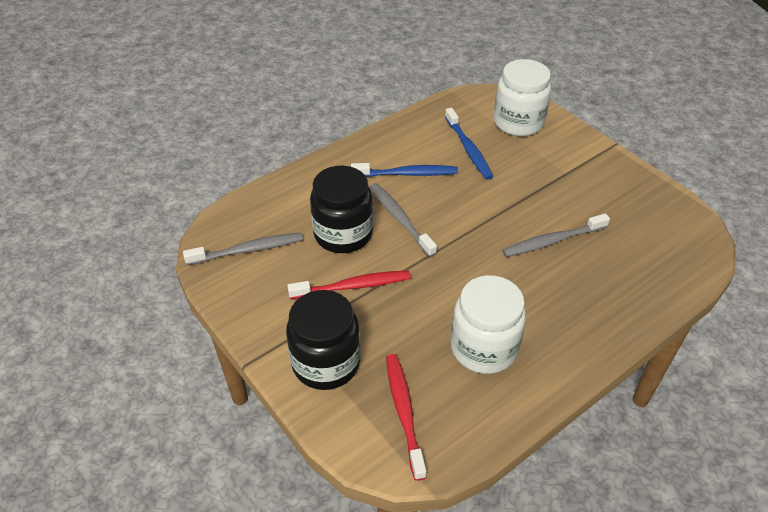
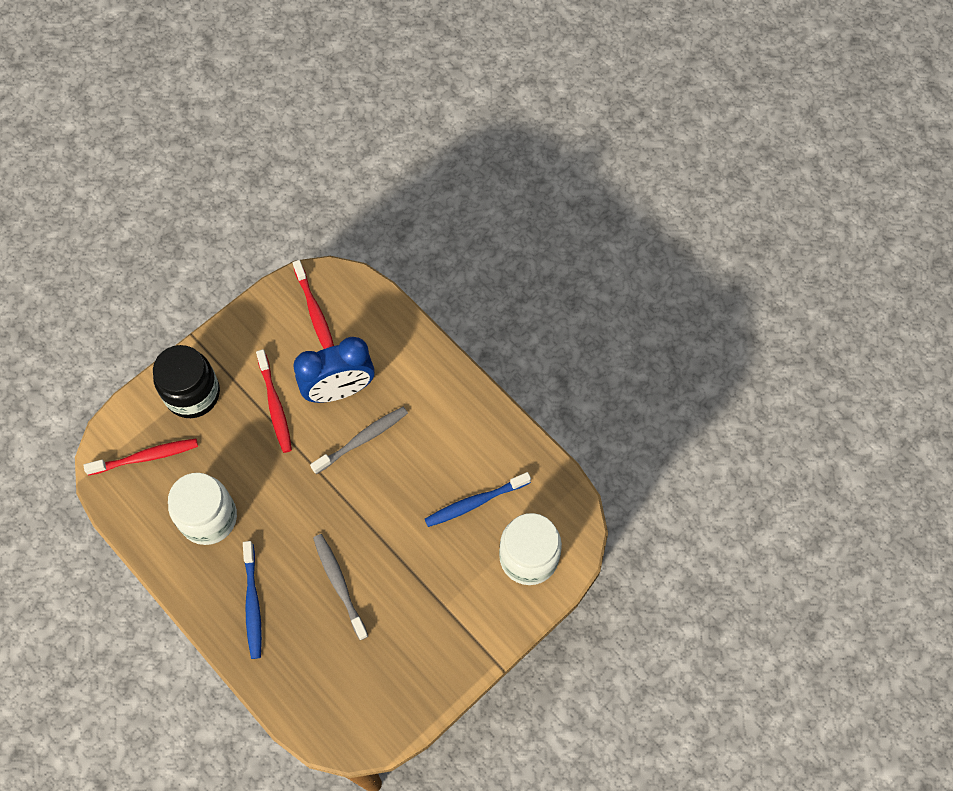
camera: 85 degrees right, 20 degrees up
grey toothbrush [183,233,303,265] -> red toothbrush [293,260,334,349]
black jar [310,166,373,253] -> blue clock [293,337,375,403]
blue toothbrush [351,163,458,177] -> blue toothbrush moved to [243,541,262,659]

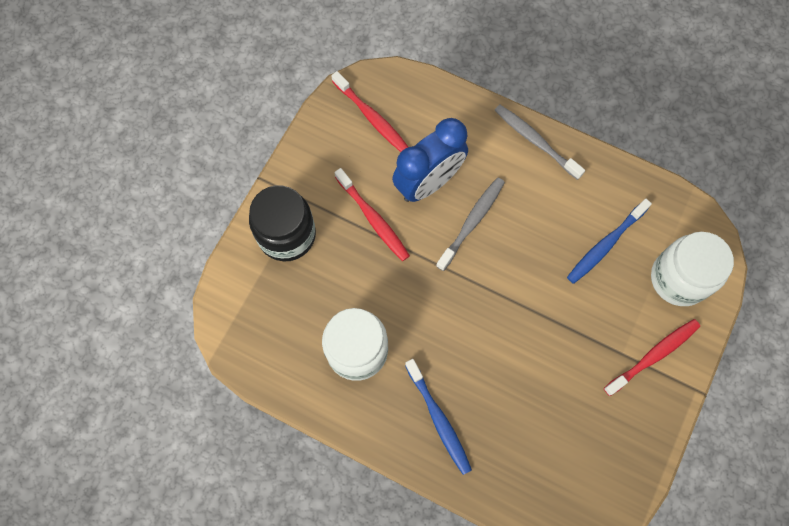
camera: 20 degrees left, 5 degrees up
red toothbrush [83,439,198,476] -> red toothbrush moved to [604,319,700,396]
grey toothbrush [313,534,368,640] -> grey toothbrush moved to [495,105,585,180]

